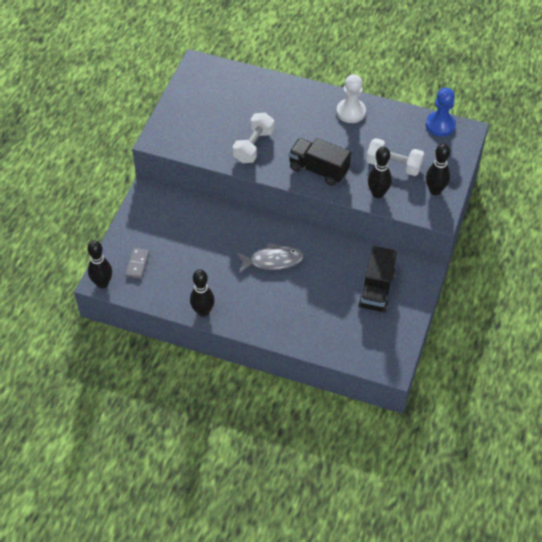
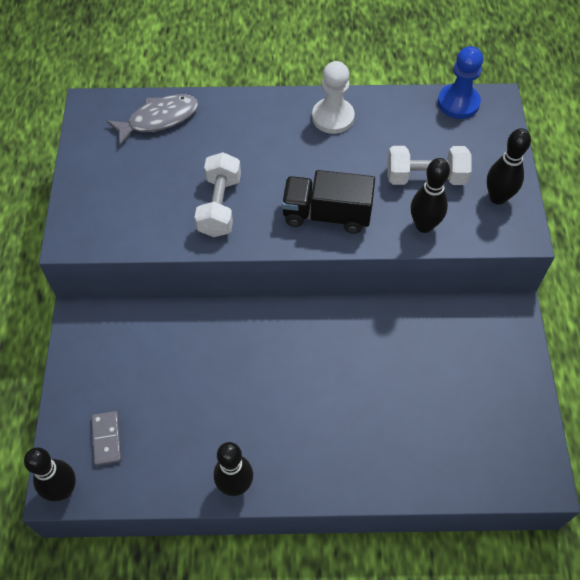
camera: 20 degrees left, 5 degrees up
grey fish [236,242,304,273] -> grey fish moved to [107,94,199,146]
black truck [358,246,397,313] -> none

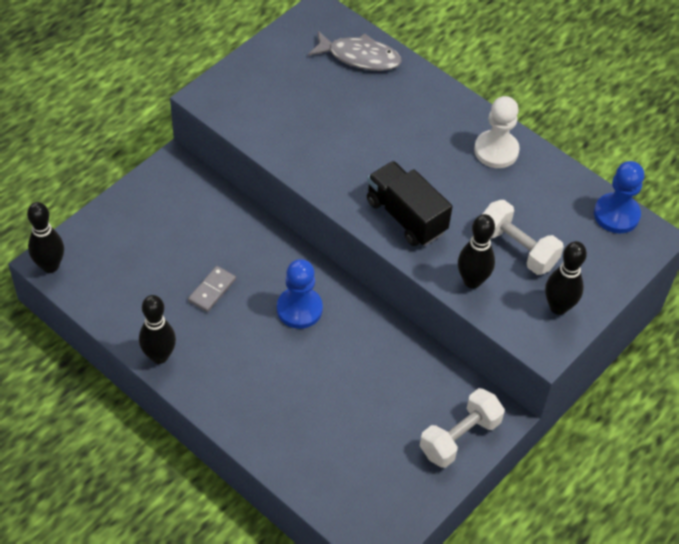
camera: 40 degrees right, 5 degrees down
grey domino [91,411,122,466] -> grey domino moved to [188,266,236,312]
white dumbbell [195,152,241,237] -> white dumbbell moved to [420,388,505,468]
none -> blue pawn [277,259,323,329]

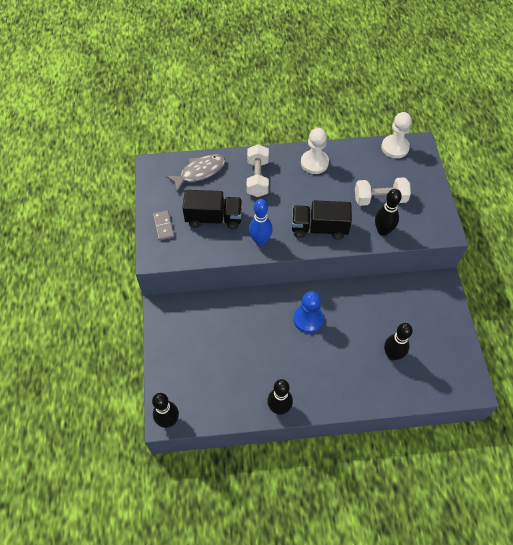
camera: 45 degrees left, 5 degrees up
grey domino [188,266,236,312] -> grey domino moved to [153,210,175,241]
white dumbbell [420,388,505,468] -> white dumbbell moved to [247,144,269,197]
black bowling pin [545,241,587,315] -> black bowling pin moved to [384,323,413,360]
blue pawn [594,161,644,233] -> white pawn [381,112,412,158]
none -> black truck [182,190,242,229]
none -> blue bowling pin [249,199,273,246]

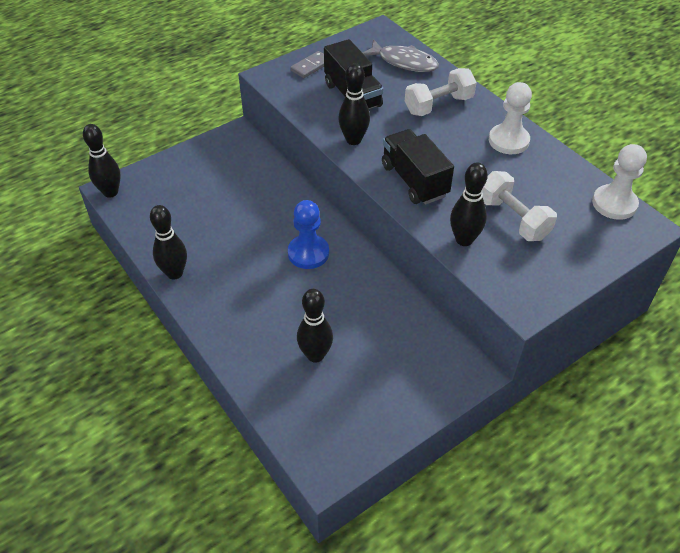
camera: 60 degrees right, 10 degrees down
blue bowling pin [249,199,273,246] -> black bowling pin [338,63,370,145]

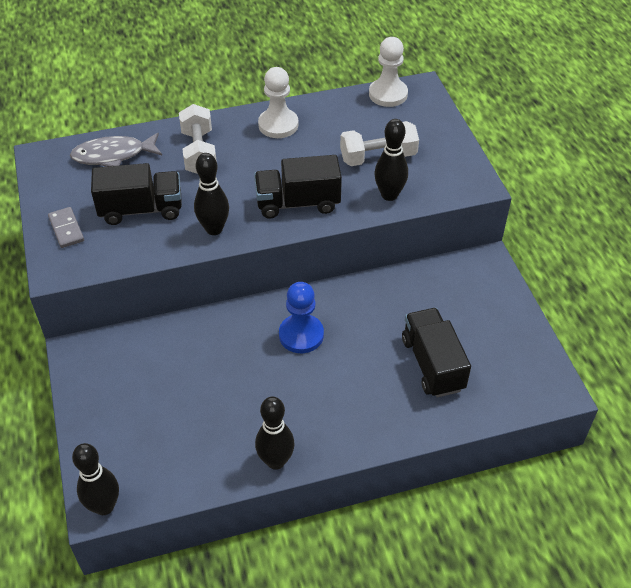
camera: 70 degrees left, 0 degrees up
black bowling pin [297,289,333,363] -> black truck [402,308,471,398]
grey fish [362,39,439,72] -> grey fish turned 150 degrees counterclockwise [70,132,162,167]

